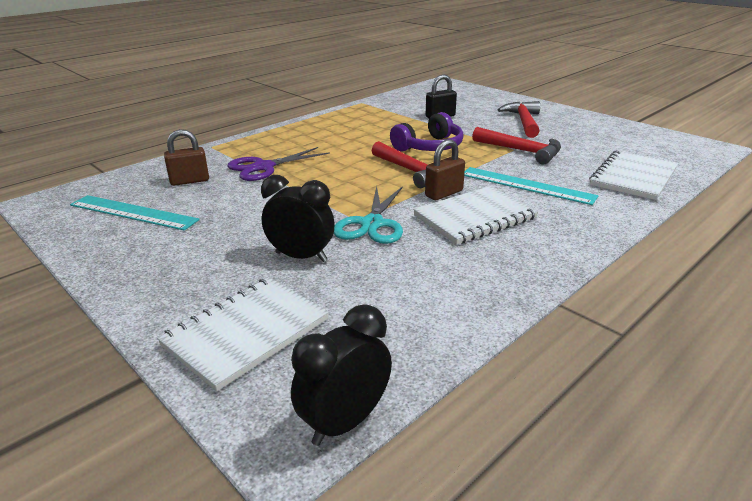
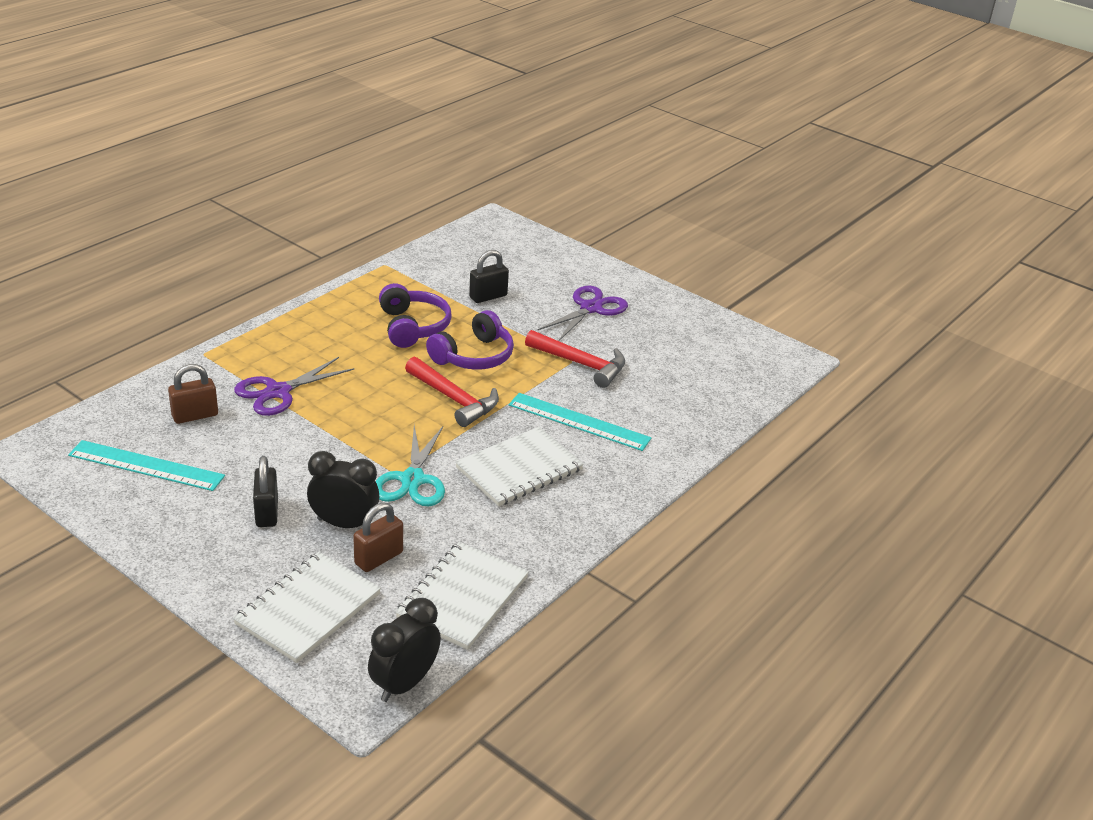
camera: 10 degrees left, 5 degrees up
brown padlock [425,139,465,200] -> brown padlock moved to [353,502,403,572]
red hammer [498,101,540,138] -> purple scissors [537,285,628,341]
white notebook [589,151,678,200] -> white notebook moved to [395,542,529,650]
none -> black padlock [253,456,278,527]
none -> purple headphones [379,283,452,348]

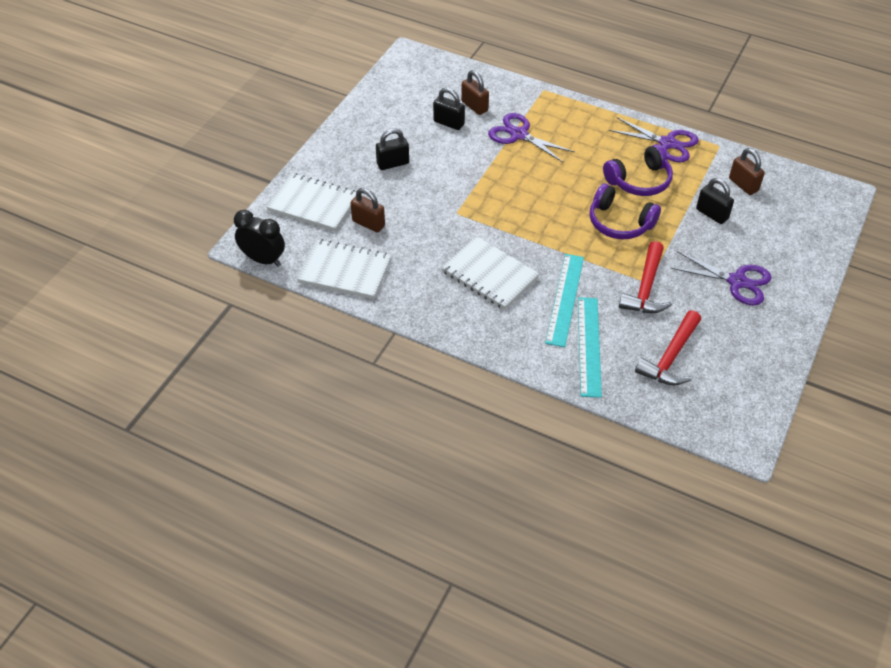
camera: 80 degrees right, 15 degrees up
turquoise ruler [68,440,225,491] -> turquoise ruler moved to [578,297,602,398]
black clock [307,451,379,528] -> none
turquoise scissors [375,426,445,506] -> none
red hammer [405,357,499,427] -> red hammer moved to [635,310,701,386]
none -> black padlock [433,88,465,130]
none -> purple scissors [609,117,699,163]
none -> brown padlock [729,148,765,195]

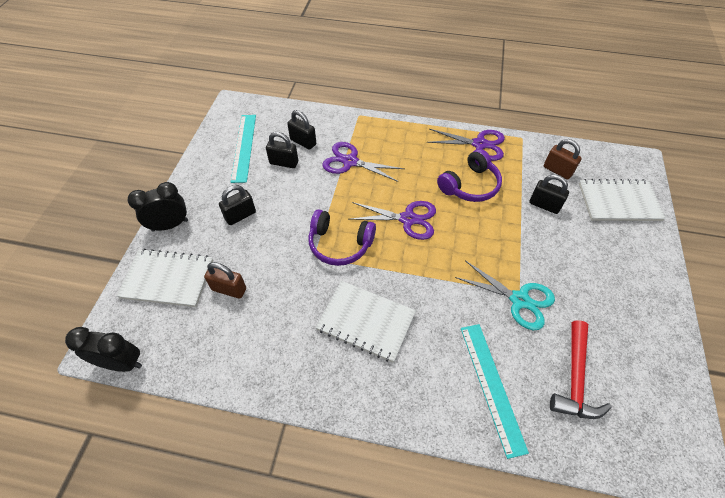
camera: 15 degrees left, 5 degrees up
white notebook [297,239,392,299] -> white notebook moved to [579,179,666,221]
brown padlock [461,70,489,115] -> black padlock [287,110,316,150]
turquoise ruler [545,254,584,347] -> turquoise ruler moved to [231,115,256,183]
purple headphones [589,183,661,239] -> purple headphones moved to [308,209,376,266]
red hammer [619,241,672,313] -> turquoise scissors [455,260,555,330]
purple scissors [671,251,772,305] -> purple scissors moved to [350,201,436,240]
none -> black clock [128,182,188,231]

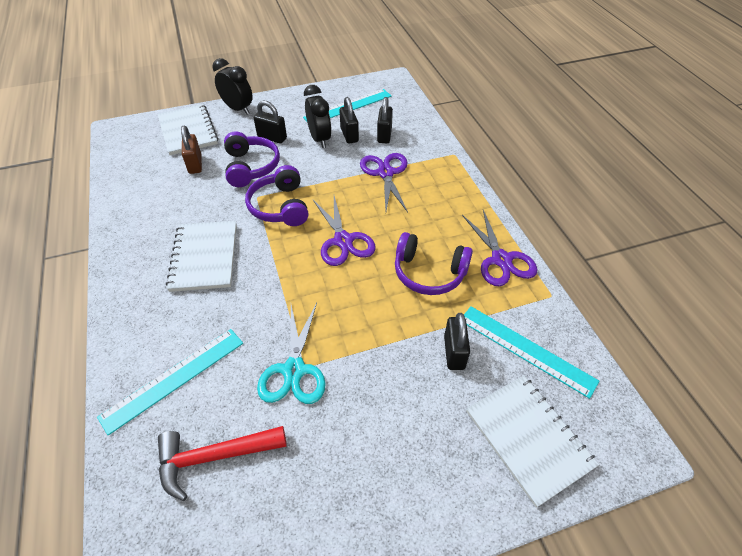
camera: 60 degrees right, 5 degrees down
black clock [65,327,142,372] -> black clock moved to [304,85,332,148]
brown padlock [544,139,582,179] -> turquoise ruler [464,306,600,399]
none -> purple headphones [224,131,280,187]

